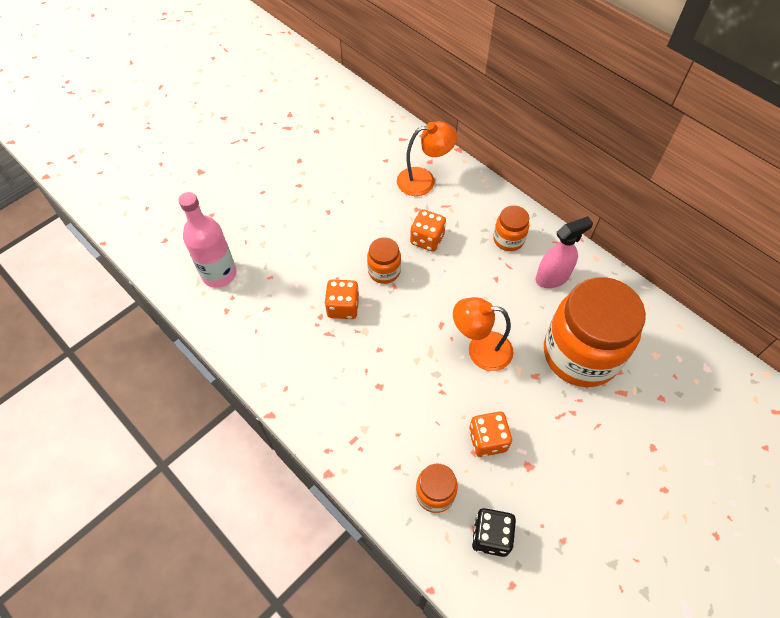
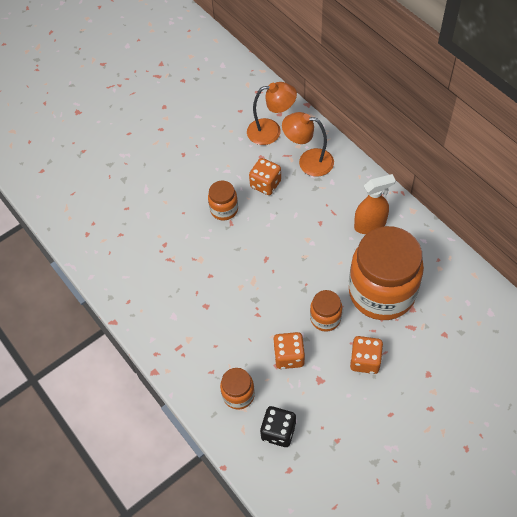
camera: 10 degrees right, 0 degrees up
pink bottle [178,192,236,288] -> none
orange dice [324,279,359,319] -> orange dice moved to [350,336,383,374]
orange lamp [453,297,514,371] -> orange lamp moved to [282,112,334,177]
orange jar [493,205,529,251] -> orange jar moved to [310,290,342,332]
pink spray bottle [536,216,593,288] -> orange spray bottle [354,174,396,234]

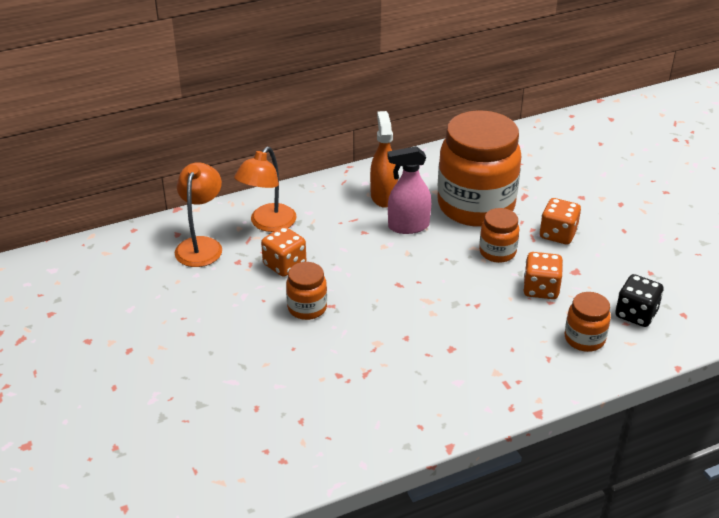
camera: 80 degrees left, 20 degrees down
none -> pink spray bottle [387,146,431,234]

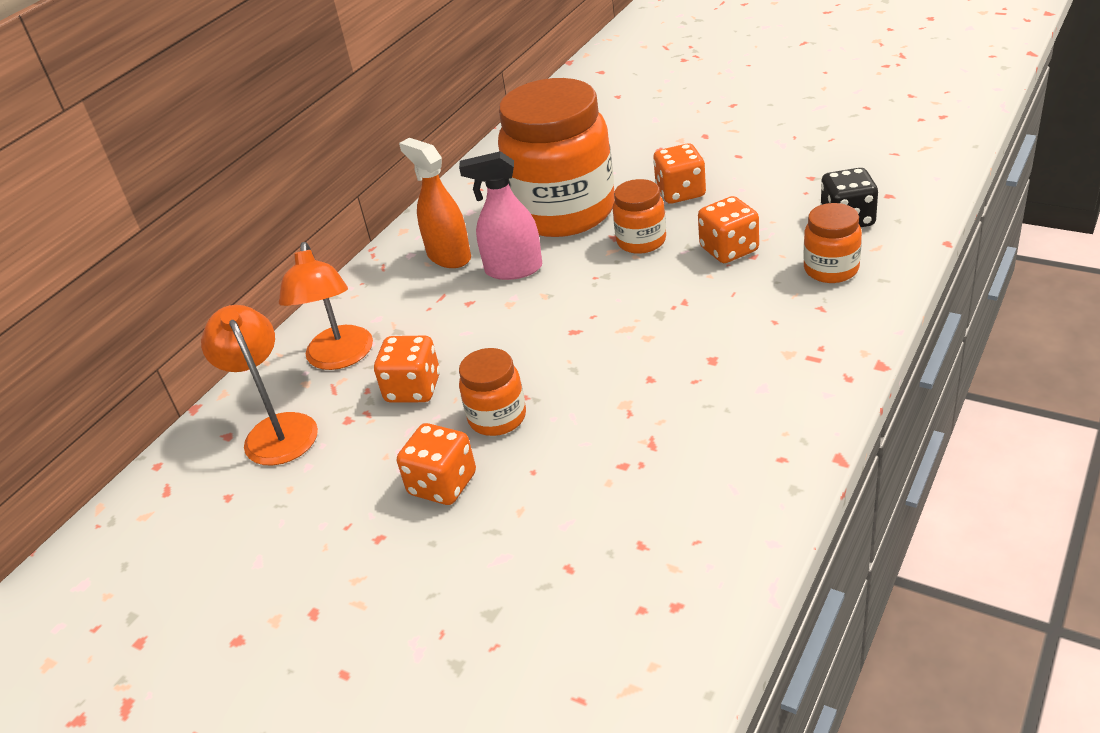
camera: 30 degrees left, 0 degrees up
pink spray bottle [387,146,431,234] -> pink spray bottle turned 45 degrees clockwise [459,151,542,280]
none -> orange dice [397,423,476,505]

